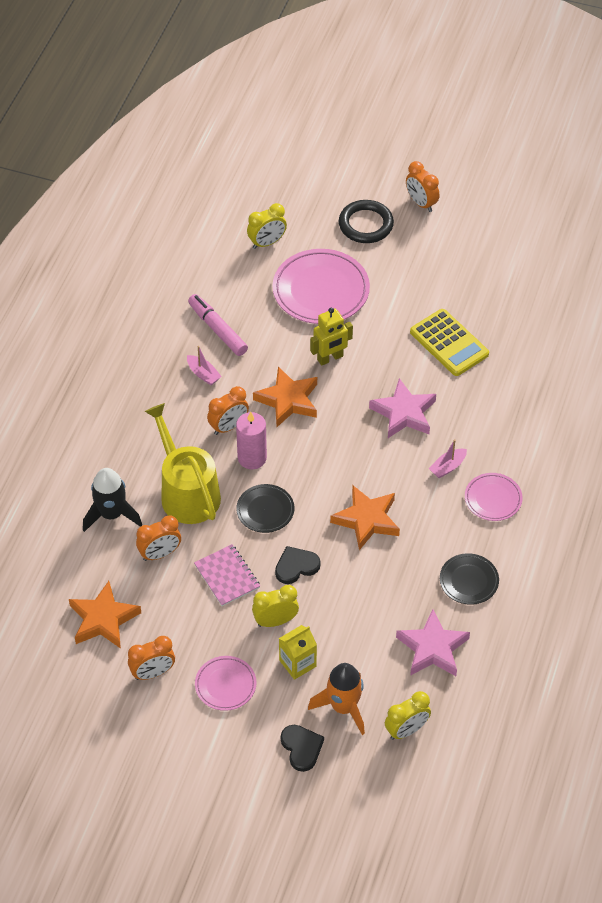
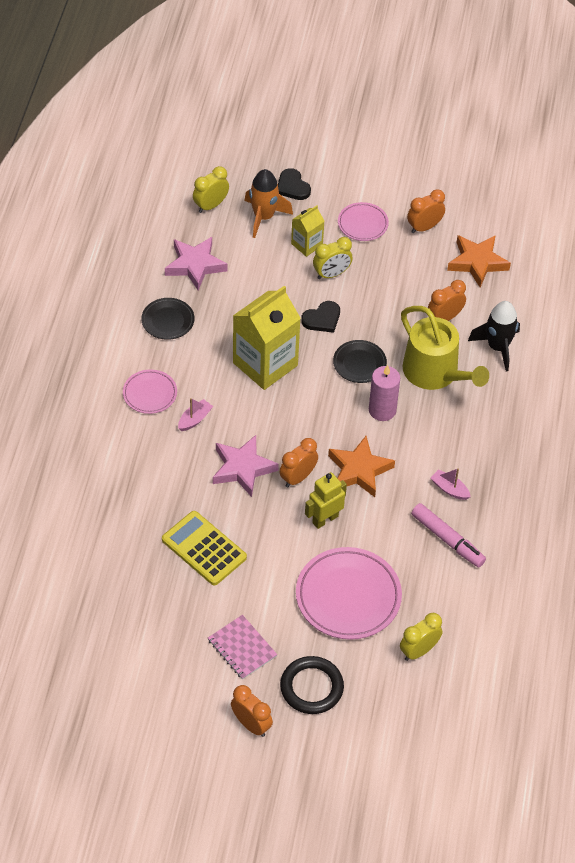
camera: 170 degrees right, 0 degrees up
pink notebook [194,544,260,606] -> pink notebook moved to [208,615,277,680]
orange clock [207,386,249,435] -> orange clock moved to [280,438,318,487]
orange star [330,485,400,550] -> yellow carton [233,286,301,390]

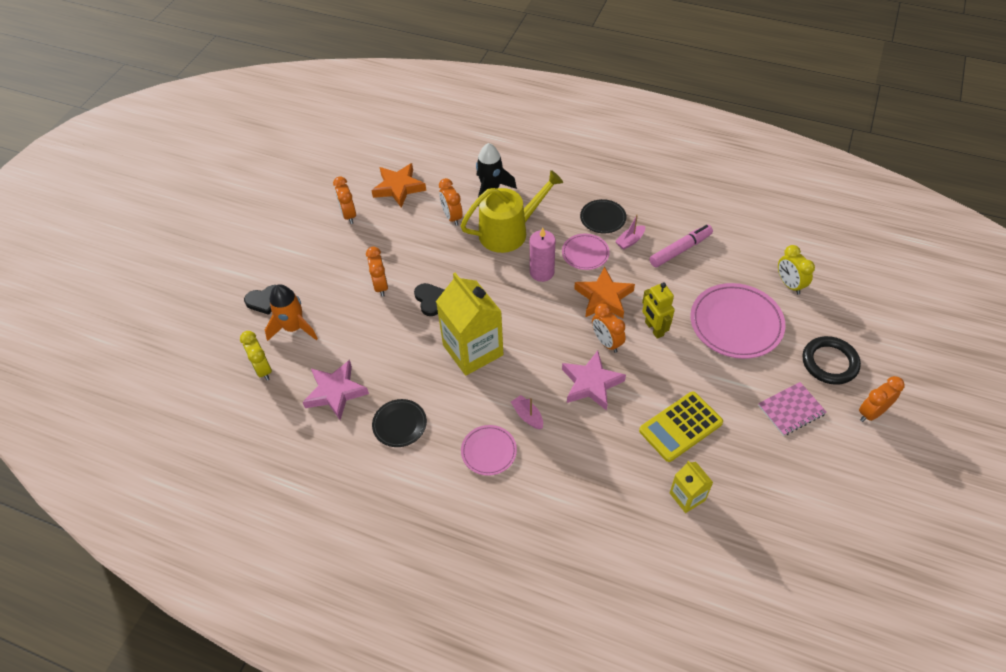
camera: 75 degrees left, 0 degrees up
yellow carton [291,205,324,257] -> yellow carton moved to [670,461,713,513]
yellow clock [313,237,352,279] -> orange clock [366,247,388,297]
black plate [333,340,387,383] -> black plate moved to [580,199,626,234]
pink plate [338,202,389,241] -> pink plate moved to [562,234,610,270]

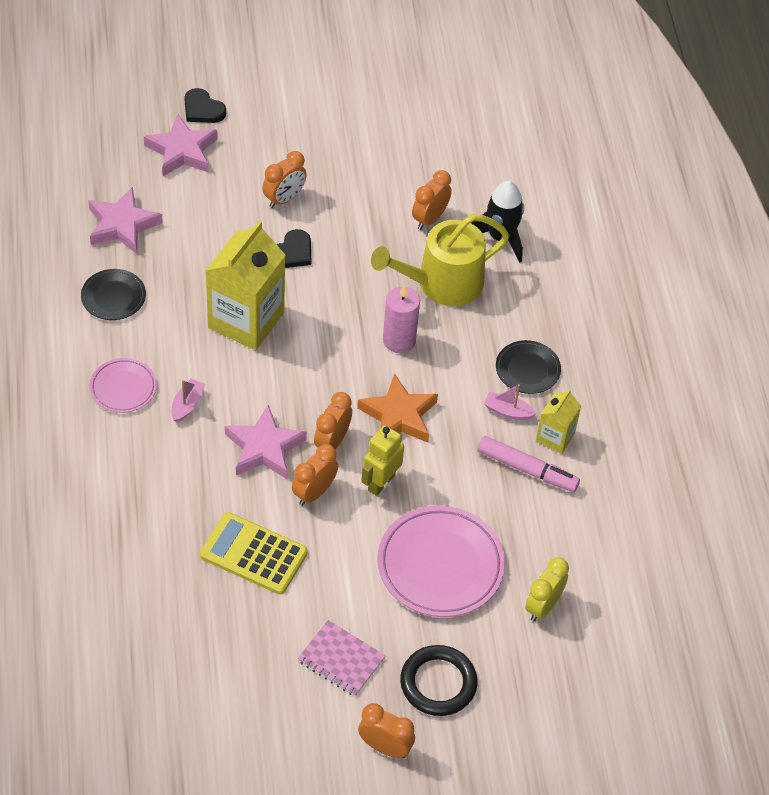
camera: 55 degrees right, 0 degrees up
yellow clock [240,331,272,380] -> none
orange rocket [265,284,318,341] -> pink star [144,114,218,176]
orange clock [333,176,356,224] -> orange clock moved to [292,444,338,506]
orange star [371,163,426,208] -> none
yellow watering can [461,170,563,253] -> yellow watering can turned 120 degrees clockwise [371,214,509,306]
pink plate [562,234,610,270] -> none
yellow carton [670,461,713,513] -> yellow carton moved to [536,389,581,454]

